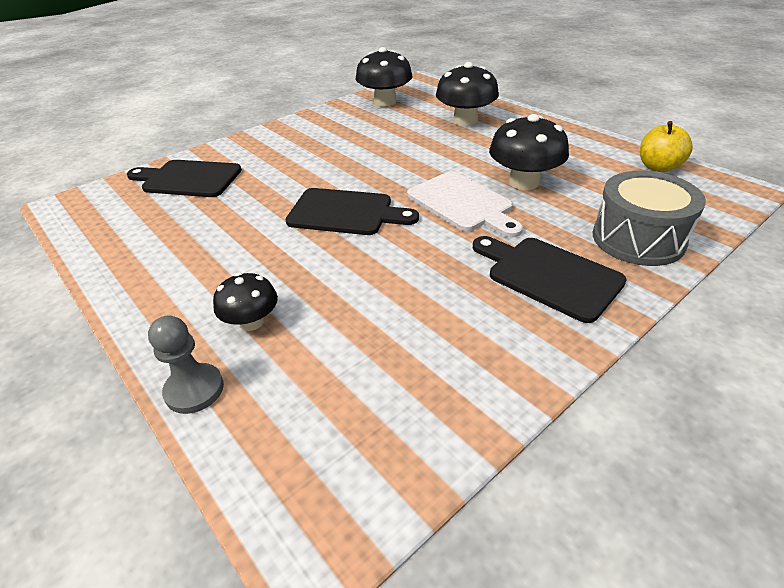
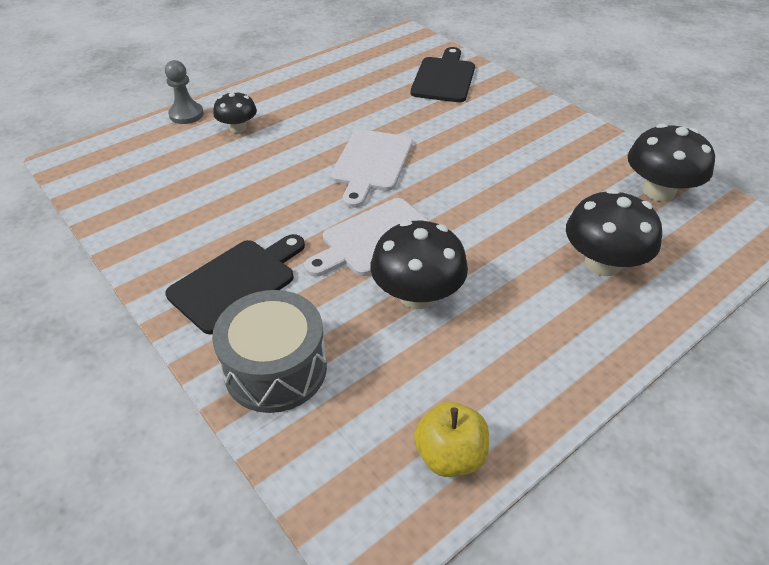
camera: 90 degrees right, 5 degrees up
black cutting board [285,188,419,235] -> white cutting board [331,129,413,208]

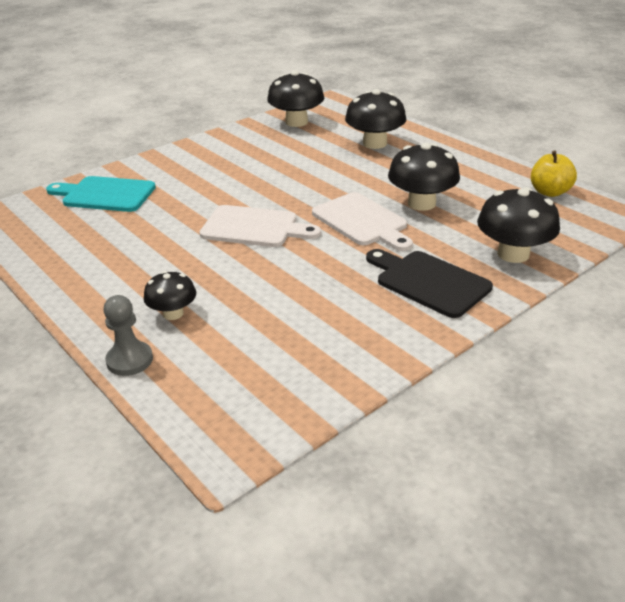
camera: 90 degrees left, 10 degrees down
grey drum [212,290,327,413] -> black mushroom [477,187,560,263]
black cutting board [411,47,475,102] -> turquoise cutting board [46,176,156,212]

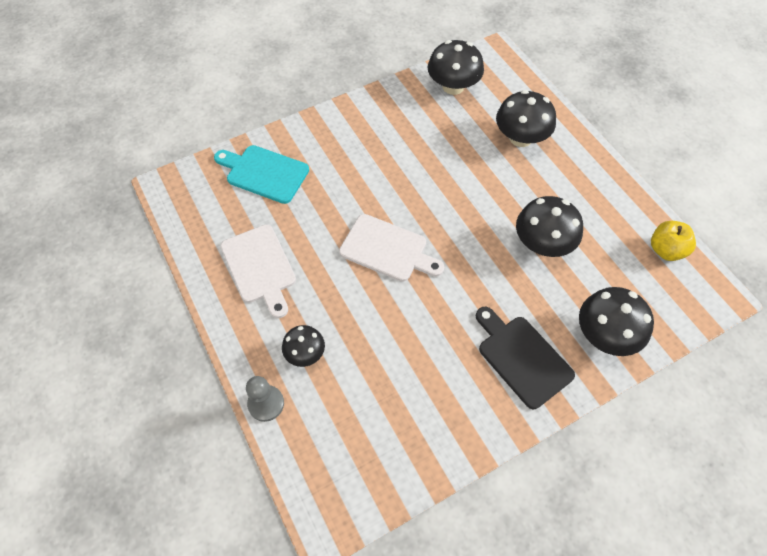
camera: 10 degrees right, 25 degrees up
white cutting board [312,192,413,251] -> white cutting board moved to [221,225,296,318]

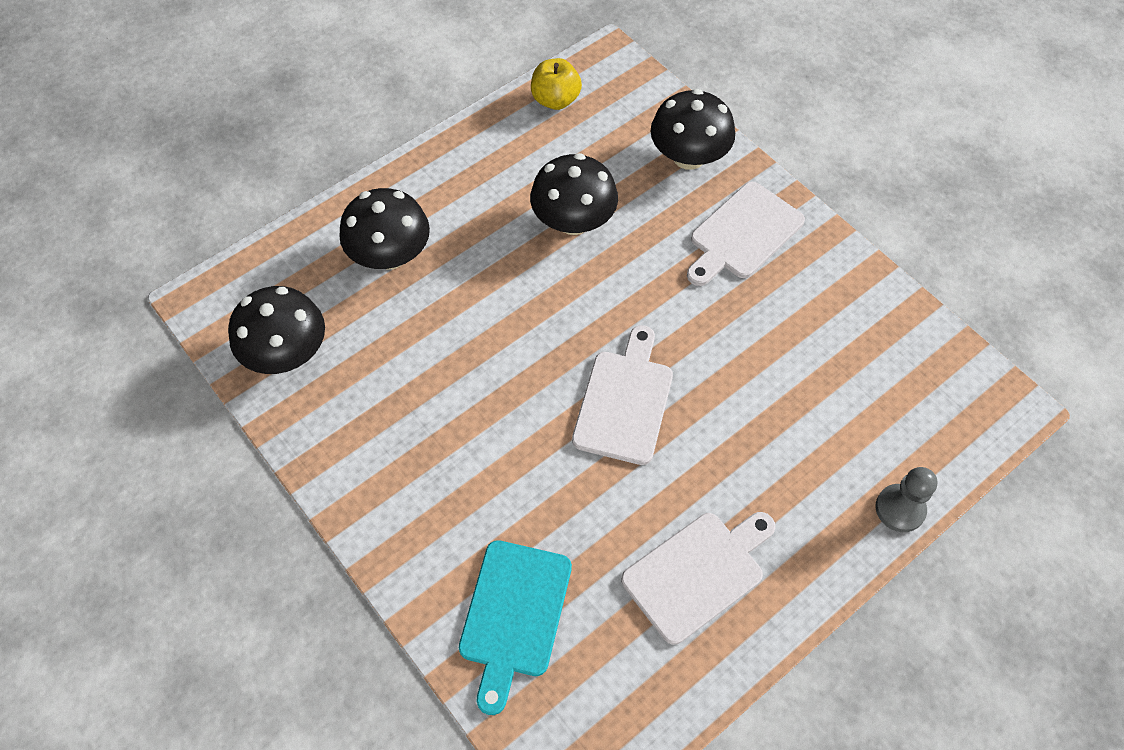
camera: 100 degrees left, 0 degrees up
black mushroom [282,325,325,367] -> none
black cutting board [476,307,575,409] -> white cutting board [687,182,805,286]

